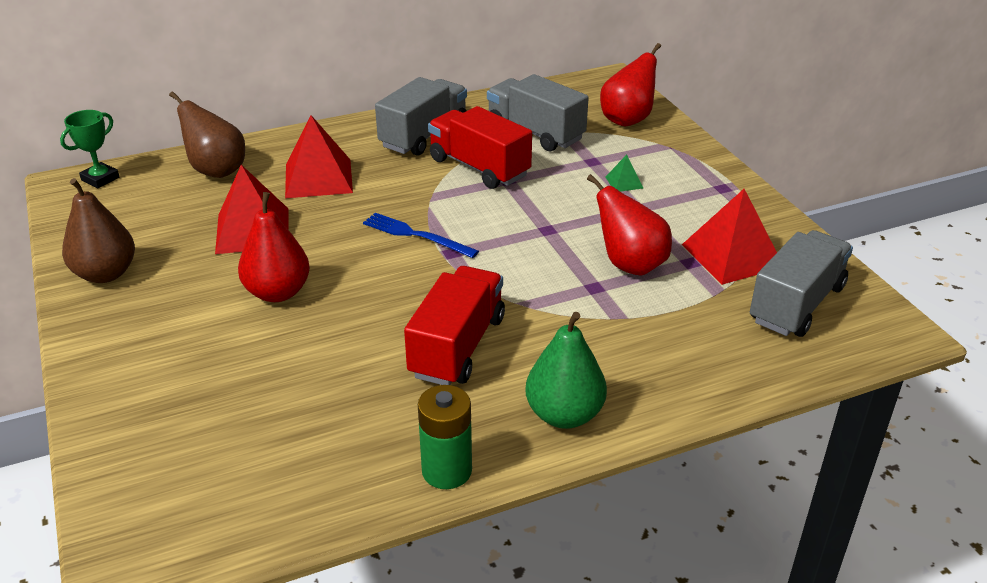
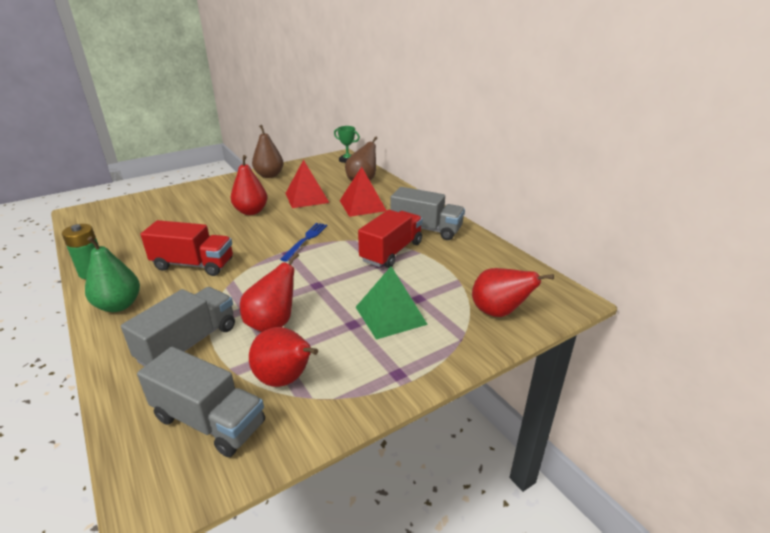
camera: 80 degrees right, 5 degrees down
grey truck [487,74,589,151] -> grey truck moved to [121,287,235,367]
green pyramid [606,155,643,192] -> green pyramid [356,266,428,340], size x2.20
red pyramid [682,189,777,285] -> red pear [249,327,318,387]

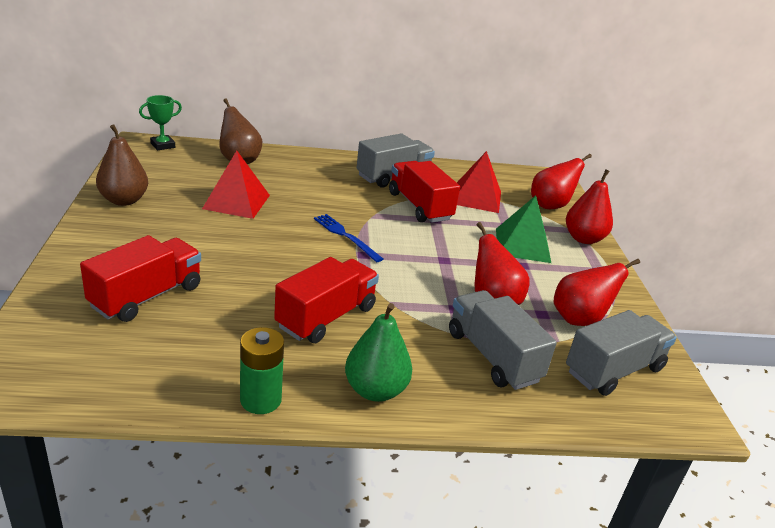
camera: 65 degrees left, 0 degrees up
red pear [231,155,267,215] -> red pear moved to [566,169,613,244]
red pyramid [340,167,387,217] -> red pyramid moved to [457,151,501,213]
none -> red truck [80,235,201,322]

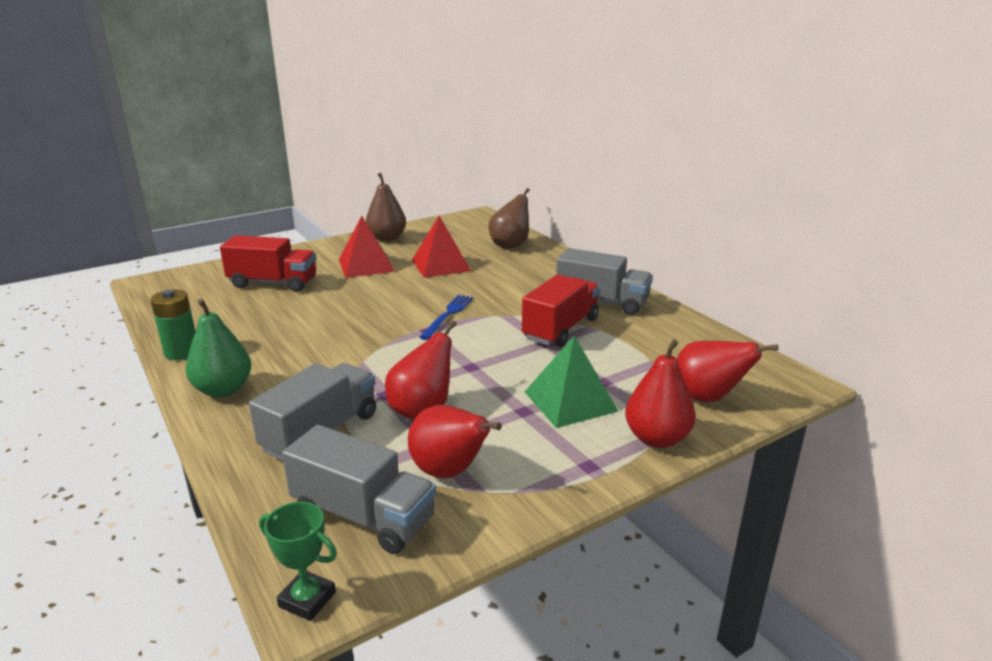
camera: 65 degrees right, 5 degrees down
green trophy [139,95,182,150] -> green trophy moved to [259,502,337,621]
red truck [274,257,379,343] -> none
red pyramid [457,151,501,213] -> red pyramid moved to [339,216,395,278]

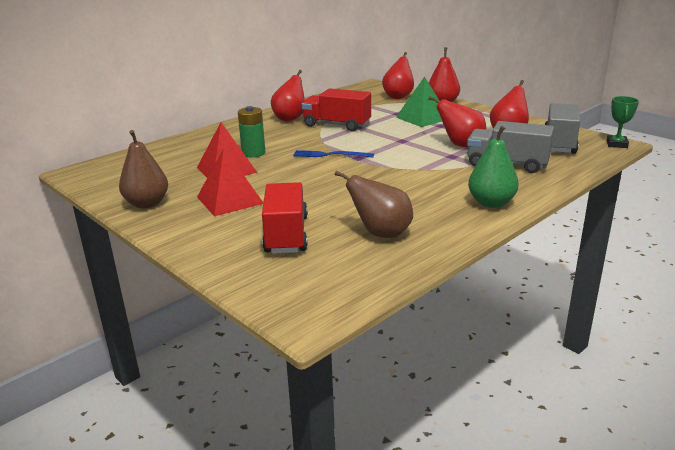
camera: 100 degrees left, 0 degrees up
green battery [150,289,196,360] -> green battery moved to [238,106,265,157]
brown pear [489,188,530,249] -> brown pear moved to [335,170,413,238]
grey truck [556,248,653,315] -> red pear [271,70,305,121]

